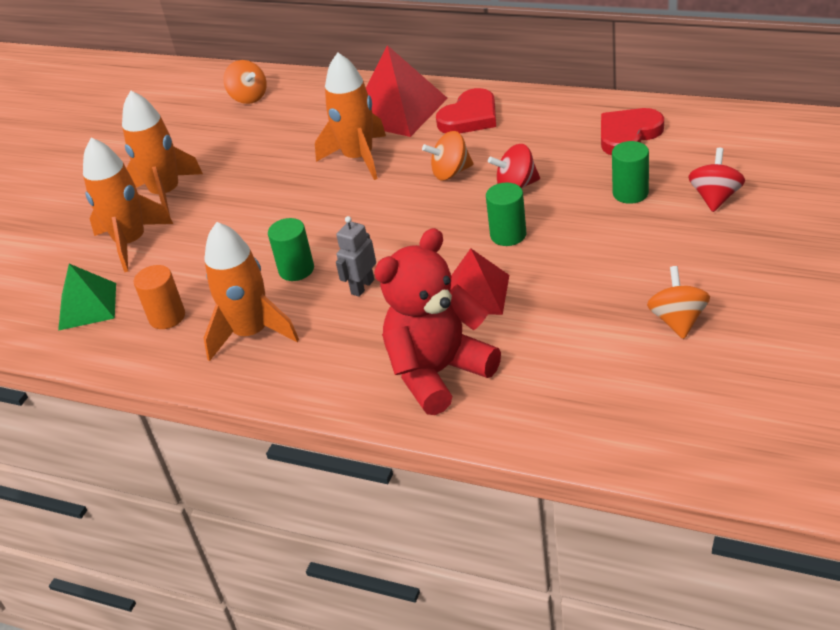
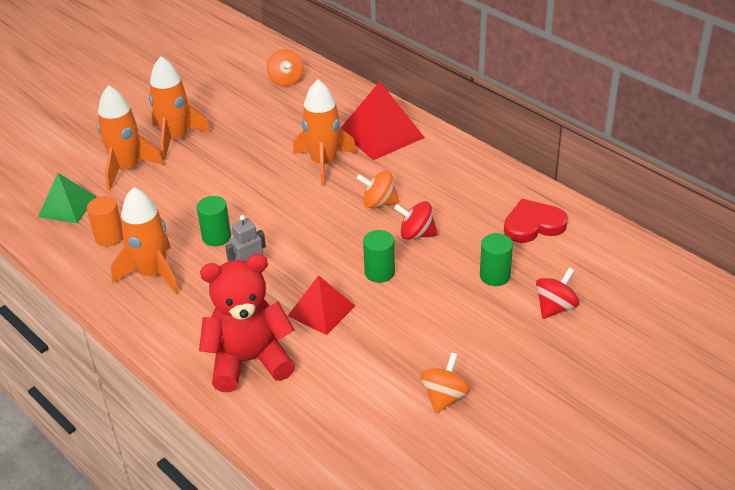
camera: 20 degrees right, 0 degrees up
red heart [436,88,496,133] -> none

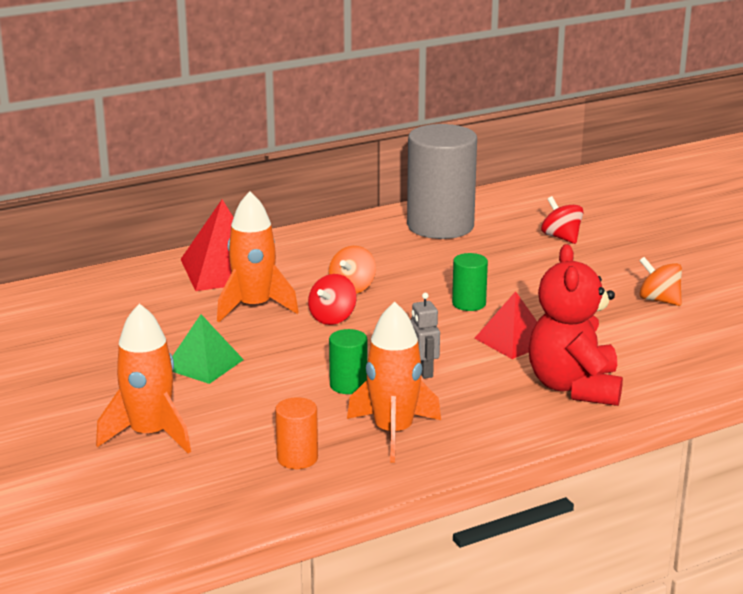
camera: 75 degrees left, 15 degrees down
green pyramid [38,173,97,223] -> green pyramid moved to [172,314,244,384]
orange rocket [149,56,211,160] -> none
orange spinning top [267,49,303,87] -> none
red spinning top [394,201,438,240] -> red spinning top moved to [308,274,357,325]
green cylinder [480,233,513,286] -> none
red heart [504,199,568,243] -> grey cylinder [407,124,477,239]

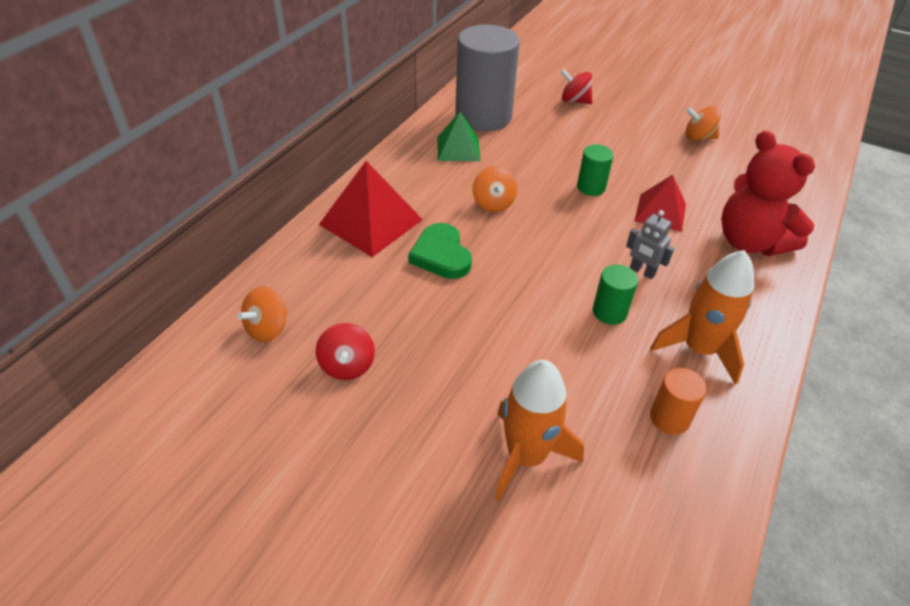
camera: 35 degrees left, 20 degrees up
green pyramid [172,314,244,384] -> green pyramid moved to [437,112,481,161]
orange rocket [217,191,299,322] -> green heart [408,223,472,279]
red spinning top [308,274,357,325] -> red spinning top moved to [316,323,375,380]
none -> orange spinning top [237,286,287,342]

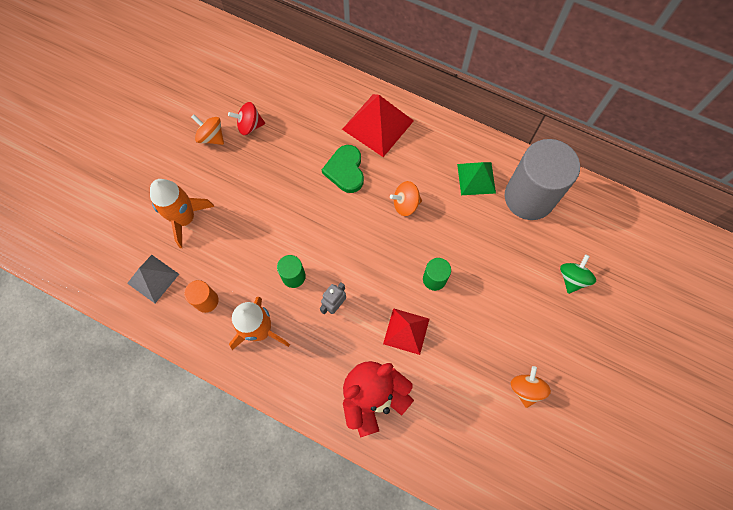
camera: 90 degrees right, 25 degrees up
orange spinning top [237,286,287,342] -> orange spinning top moved to [191,115,224,145]
green heart [408,223,472,279] -> green heart turned 75 degrees counterclockwise [322,145,364,193]
red spinning top [561,69,593,104] -> green spinning top [560,254,596,294]
none -> grey pyramid [127,255,179,303]

